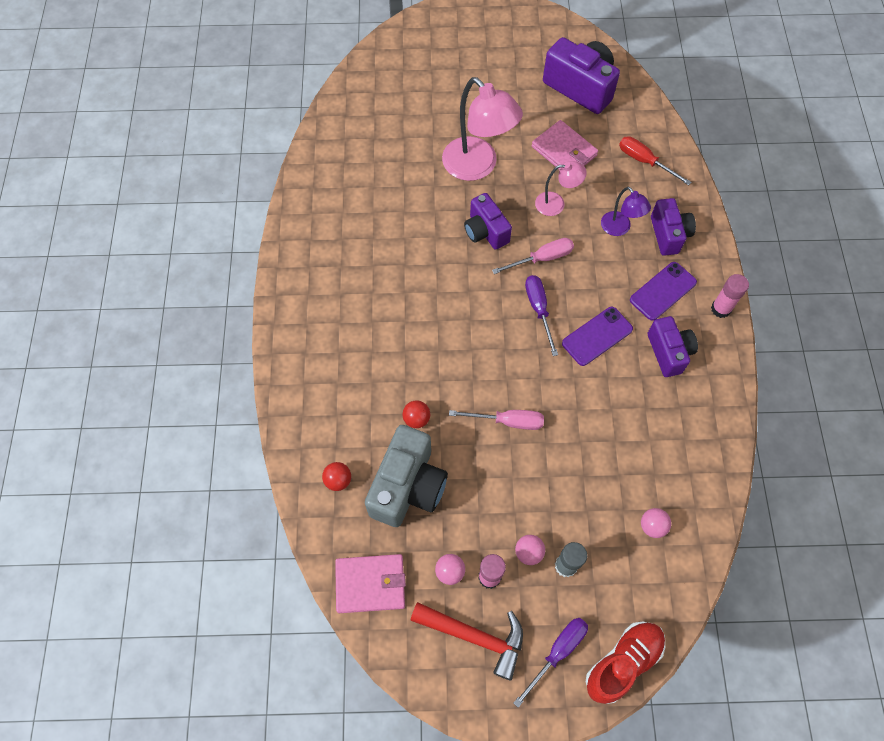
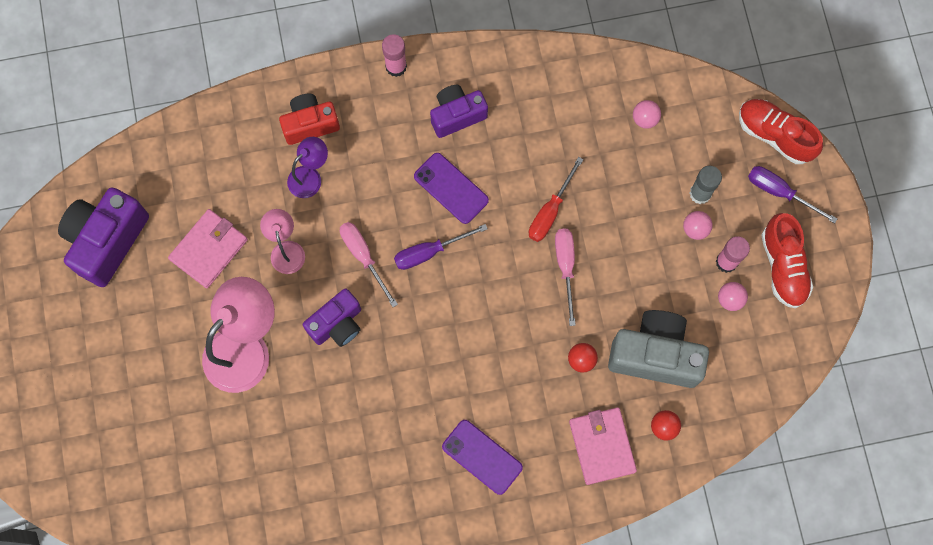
camera: 100 degrees left, 10 degrees up
pink wallet [335,554,406,613] -> pink wallet moved to [569,407,637,485]
red hammer [410,602,523,680] -> red shoe [761,213,813,308]
red screwdriver [619,136,692,185] -> red screwdriver moved to [529,157,584,242]
purple phone [630,262,697,321] -> purple phone moved to [442,420,523,495]
purple camera [651,198,696,256] -> red camera [279,94,340,145]

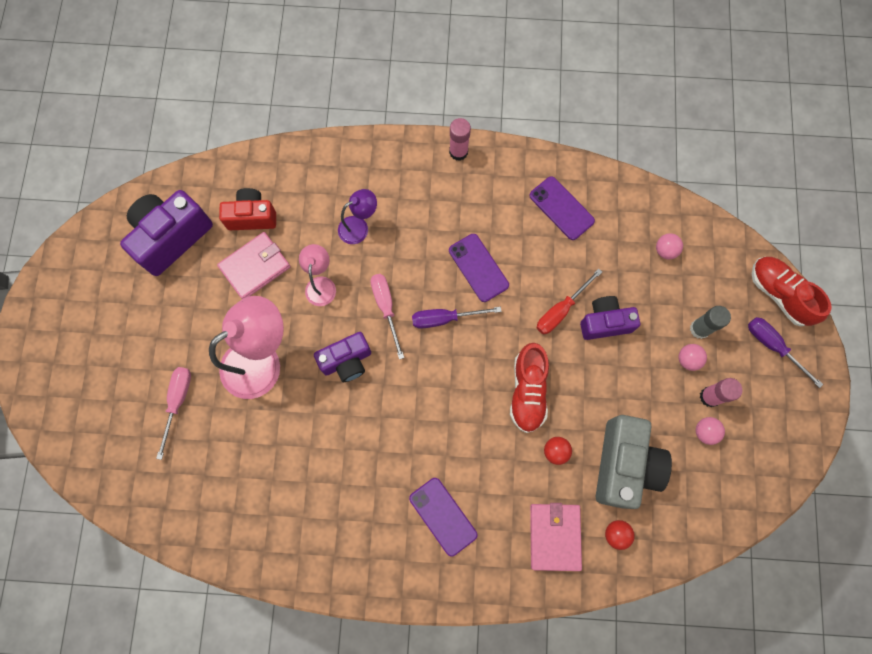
camera: 15 degrees right, 0 degrees up
red camera [279,94,340,145] -> red camera moved to [219,188,276,230]
purple camera [430,85,488,138] -> purple camera moved to [580,296,640,340]
pink screwdriver [555,229,576,326] -> pink screwdriver moved to [156,367,191,460]
grey camera [608,310,709,388] -> grey camera turned 75 degrees clockwise [595,415,672,509]
red shoe [761,213,813,308] -> red shoe moved to [510,343,549,433]
none -> purple phone [529,176,595,240]

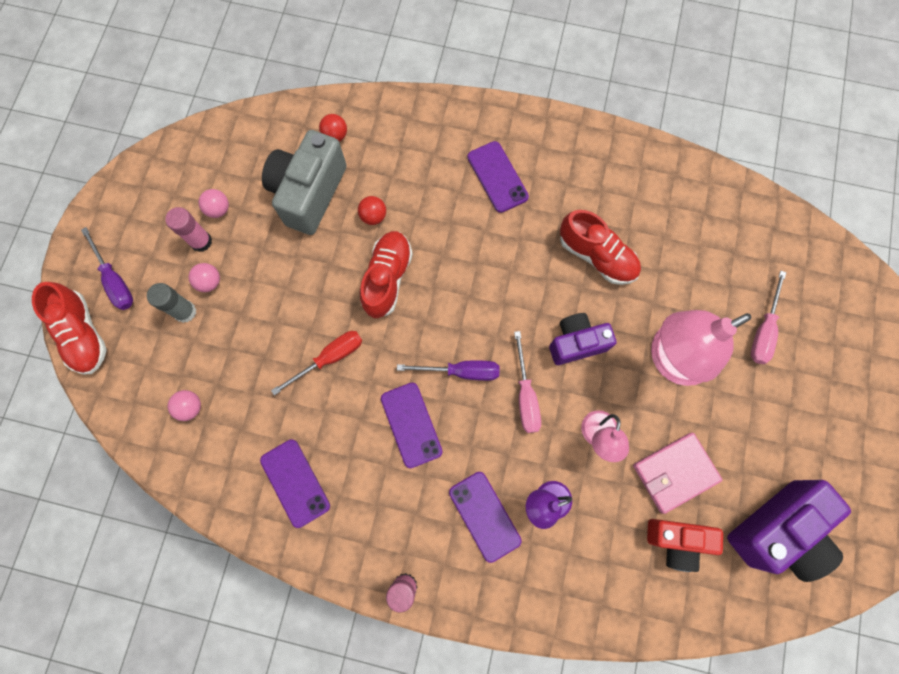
camera: 170 degrees left, 0 degrees up
pink wallet [530,503,582,571] -> none
purple camera [580,296,640,340] -> none
none -> purple phone [449,472,522,563]
none -> red shoe [560,210,641,285]

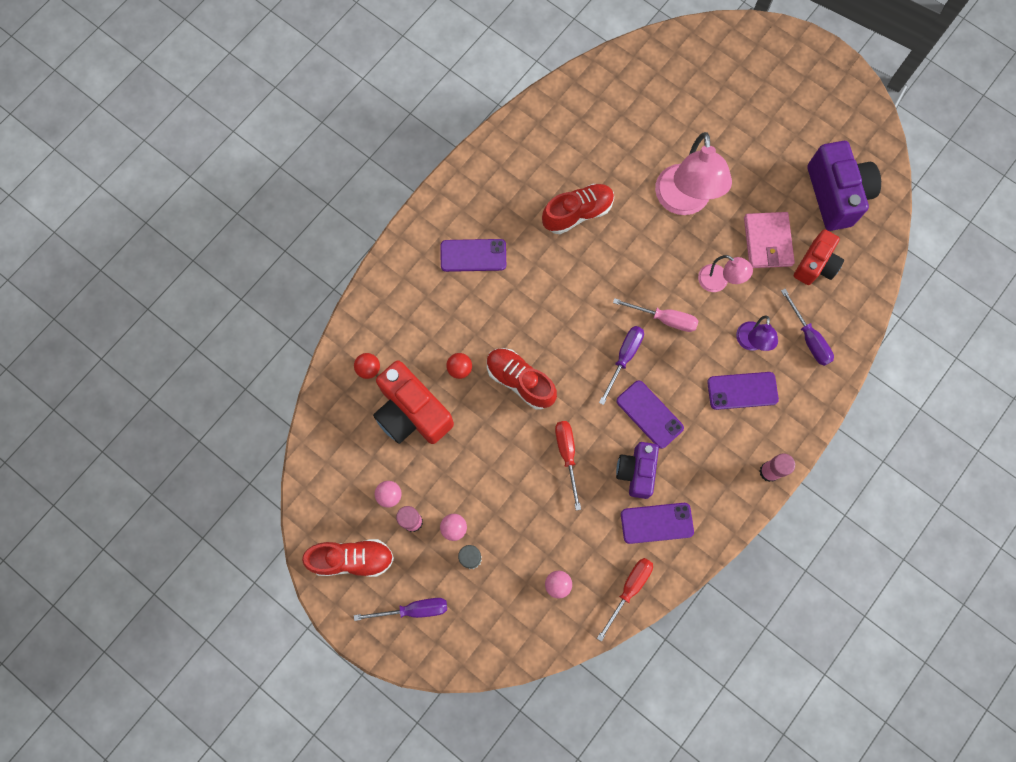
camera: 65 degrees left, 0 degrees up
red shoe [32,282,107,374] -> red shoe moved to [302,539,394,577]
grey camera [262,130,347,235] -> red camera [373,360,454,444]
purple phone [381,383,443,468] -> purple phone turned 45 degrees clockwise [616,380,684,449]
purple camera [549,313,617,365] -> purple camera moved to [616,442,659,499]
pink screwdriver [751,271,786,364] -> none
none -> red screwdriver [597,558,653,642]
none -> purple screwdriver [781,289,834,366]

